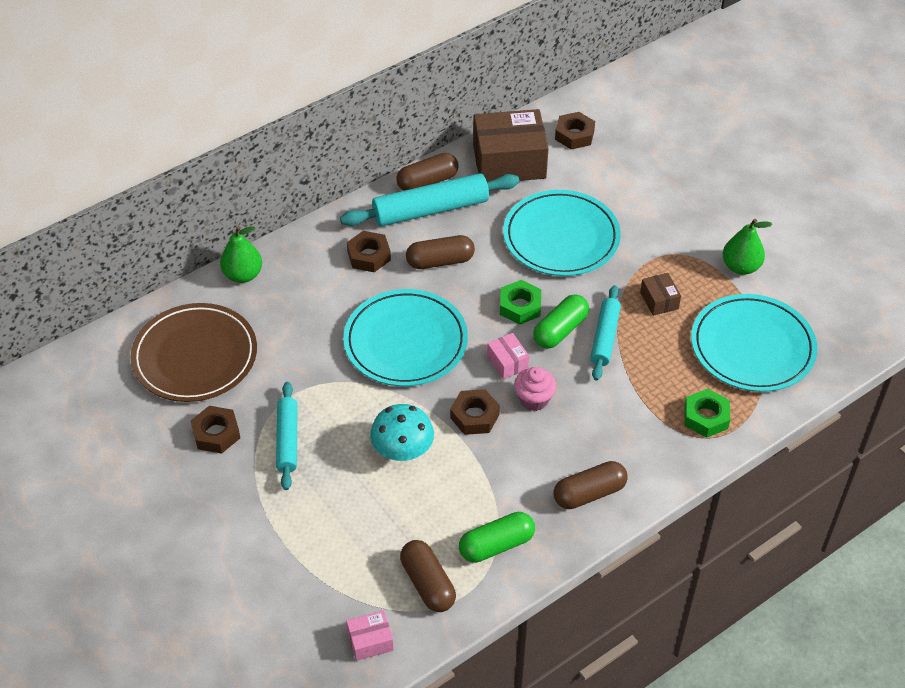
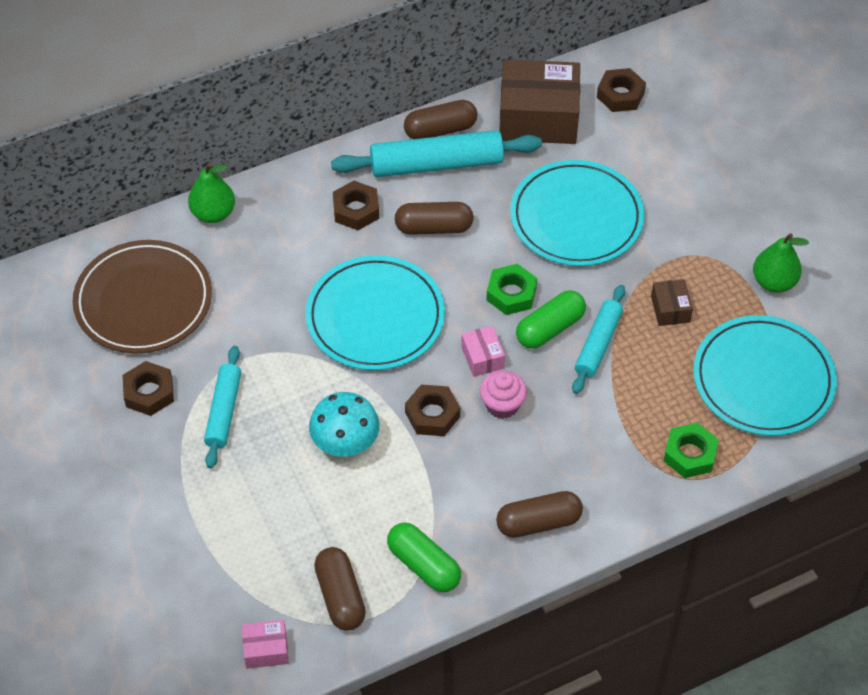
camera: 10 degrees right, 5 degrees up
green capsule [459,512,535,563] -> green capsule turned 60 degrees clockwise [387,522,461,592]

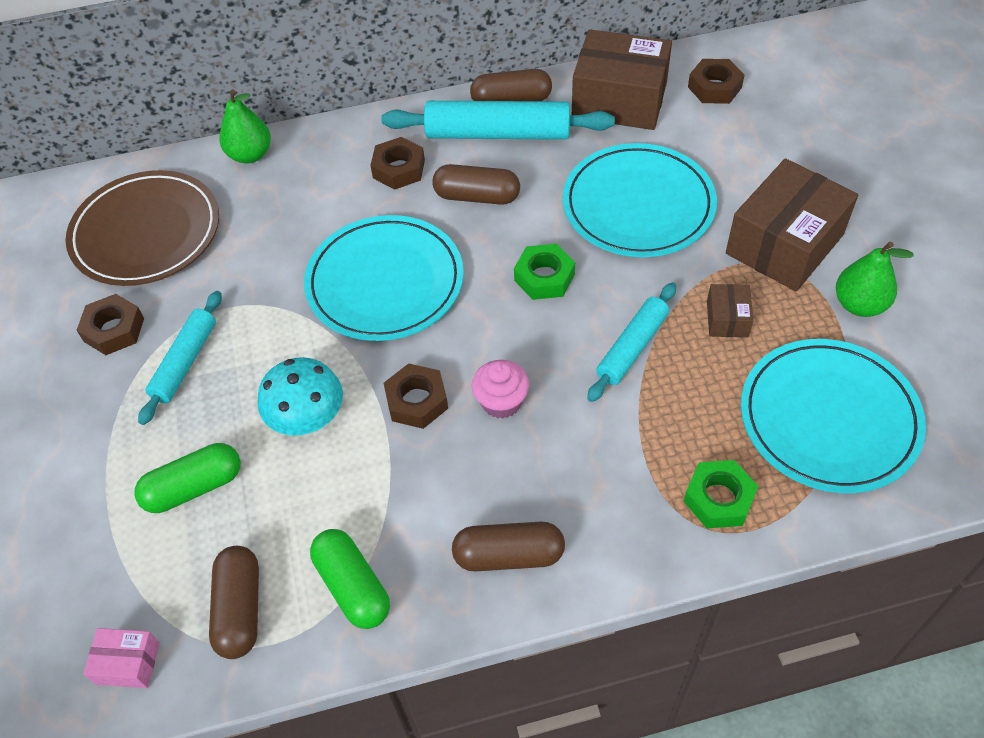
camera: 15 degrees right, 0 degrees up
pink box [461,326,505,377] -> none
green capsule [516,290,586,349] -> green capsule moved to [134,443,241,513]
none -> brown box [726,159,858,292]

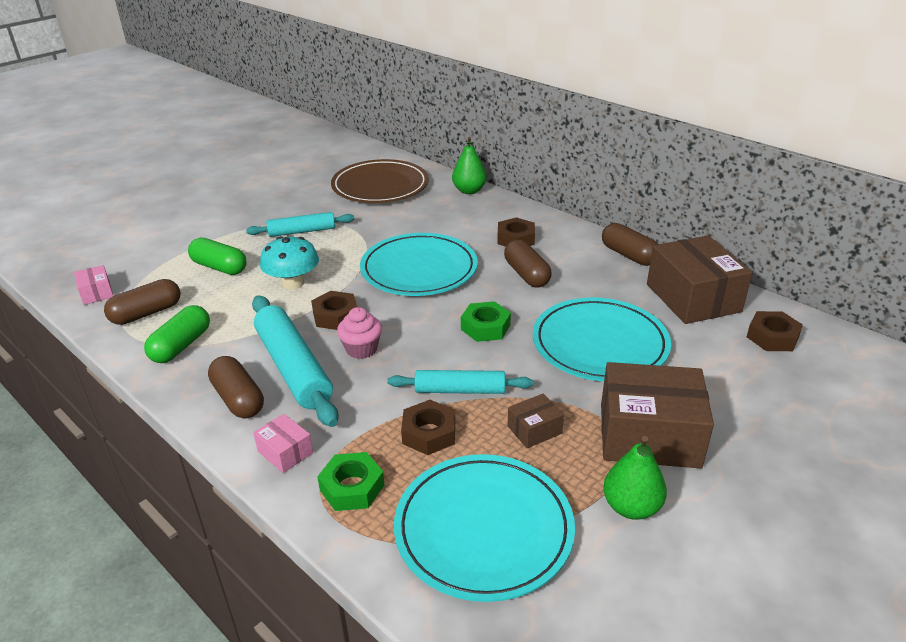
camera: 55 degrees right, 20 degrees down
brown nut [76,294,144,355] -> brown nut moved to [401,400,455,455]
turquoise rolling pin [381,101,615,140] -> turquoise rolling pin moved to [252,295,339,427]
none -> pink box [253,414,313,473]

